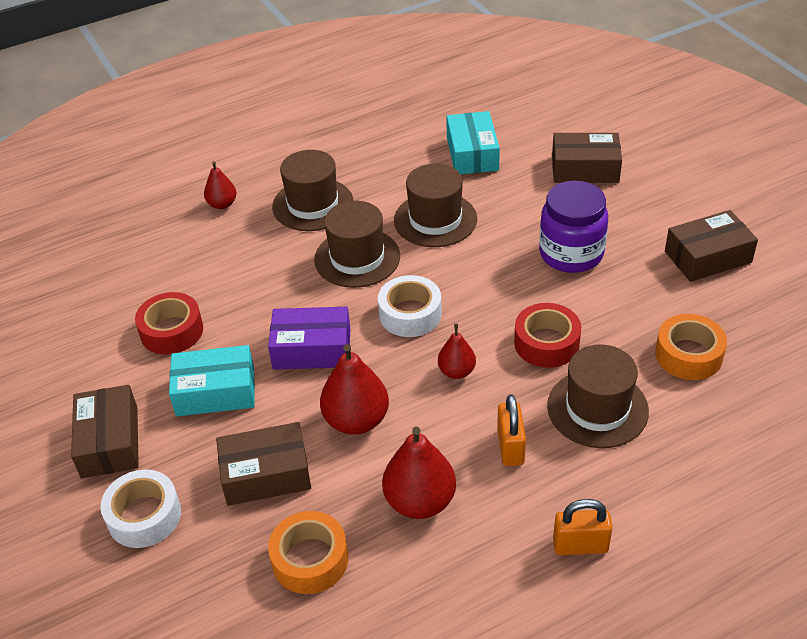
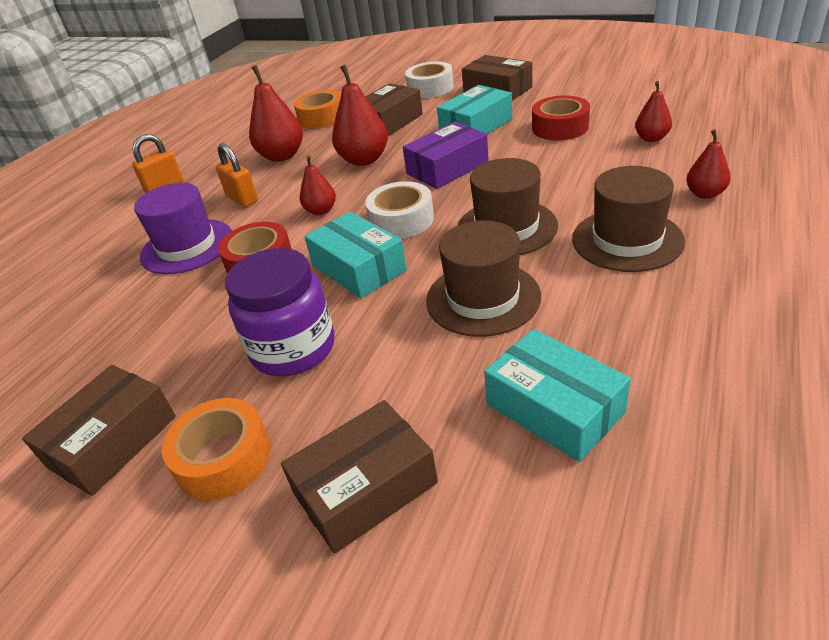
camera: 145 degrees right, 5 degrees down
brown hat [547,344,649,448] -> purple hat [134,182,232,274]
orange tape [655,314,727,380] -> orange tape moved to [162,398,271,500]
none -> turquoise box [304,211,407,298]
none -> red pear [635,81,672,142]

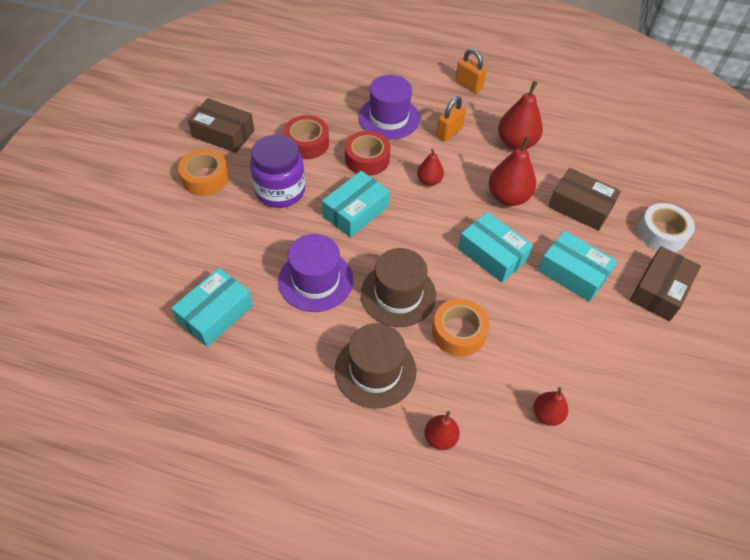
camera: 75 degrees right, 15 degrees up
brown box [281,400,438,554] -> none
orange tape [294,90,341,129] -> orange tape moved to [432,299,489,356]
white tape [365,181,434,239] -> none
purple box [403,122,489,189] -> turquoise box [458,212,533,283]
brown hat [426,220,541,337] -> purple hat [278,234,353,312]
red tape [532,95,590,140] -> red tape moved to [284,115,329,159]

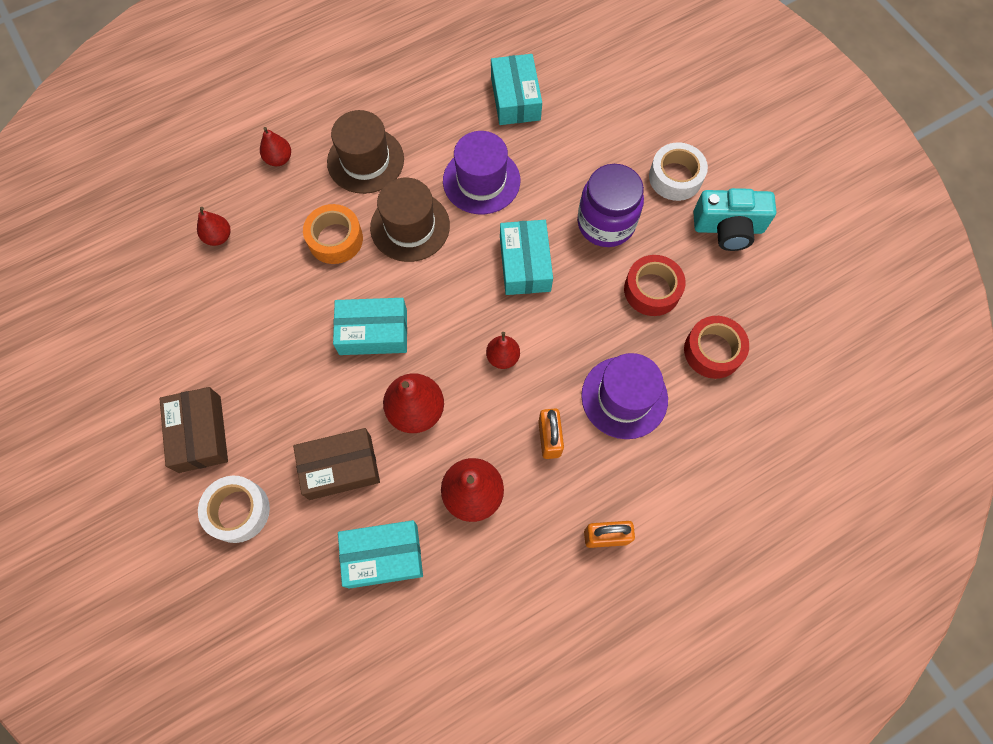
camera: 135 degrees right, 15 degrees up
orange tape [178,149,229,196] -> white tape [649,143,708,201]
brown box [188,98,254,153] -> turquoise camera [693,188,776,251]
red tape [345,131,390,176] -> red tape moved to [684,316,749,379]
turquoise box [538,230,617,302] -> turquoise box moved to [338,520,423,589]

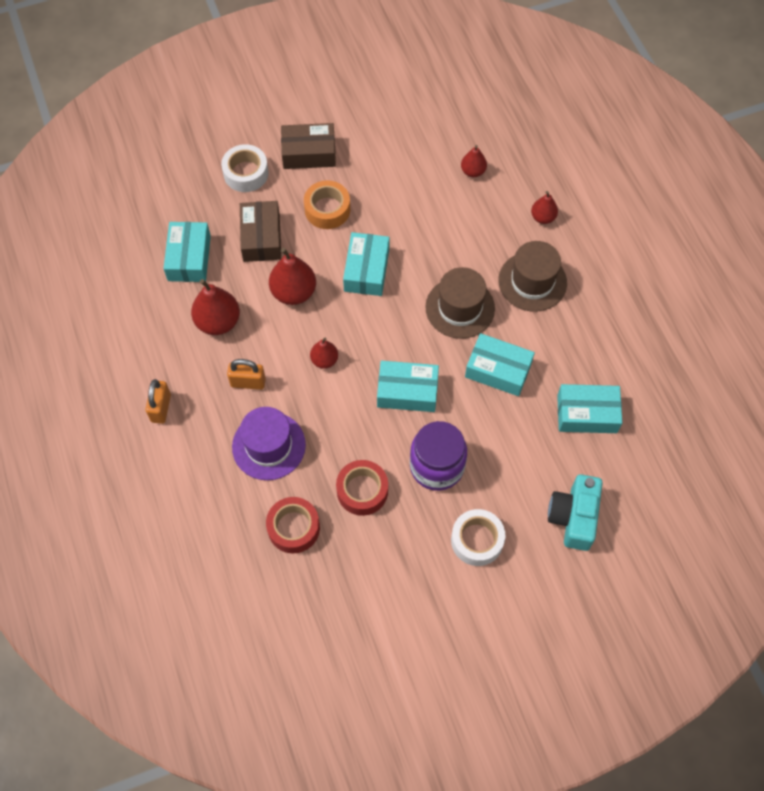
camera: 100 degrees right, 5 degrees down
orange tape [303,204,363,264] -> orange tape moved to [304,180,350,229]
purple hat [443,131,520,214] -> turquoise box [465,333,535,396]
turquoise camera [693,188,776,251] -> turquoise camera moved to [548,474,603,551]

